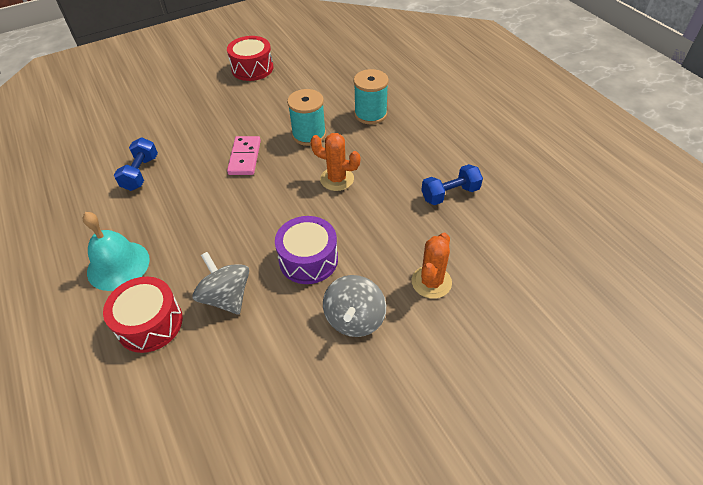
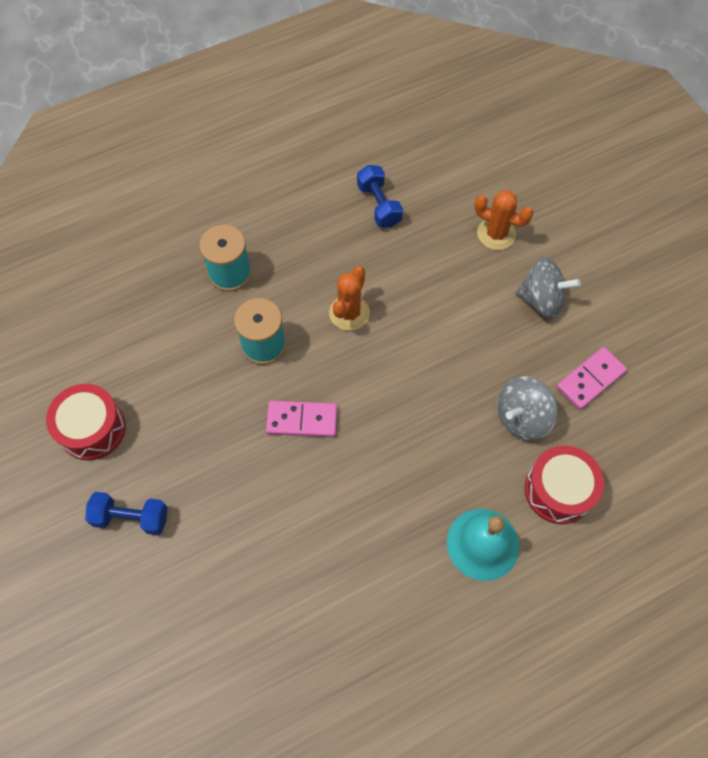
camera: 90 degrees left, 15 degrees up
blue dumbbell [114,138,158,191] -> blue dumbbell moved to [85,492,168,535]
purple drum [275,216,338,284] -> none
none -> pink domino [556,347,627,410]

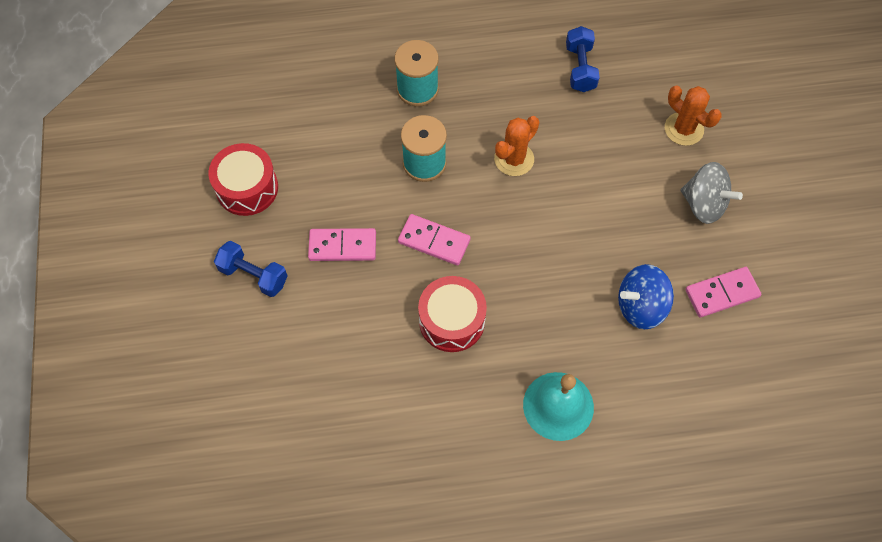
camera: 20 degrees right, 0 degrees up
grey spinning top [498,376,557,441] -> blue spinning top [618,264,674,329]
red drum [525,446,604,524] -> red drum moved to [418,276,487,352]
none -> pink domino [308,228,376,261]

